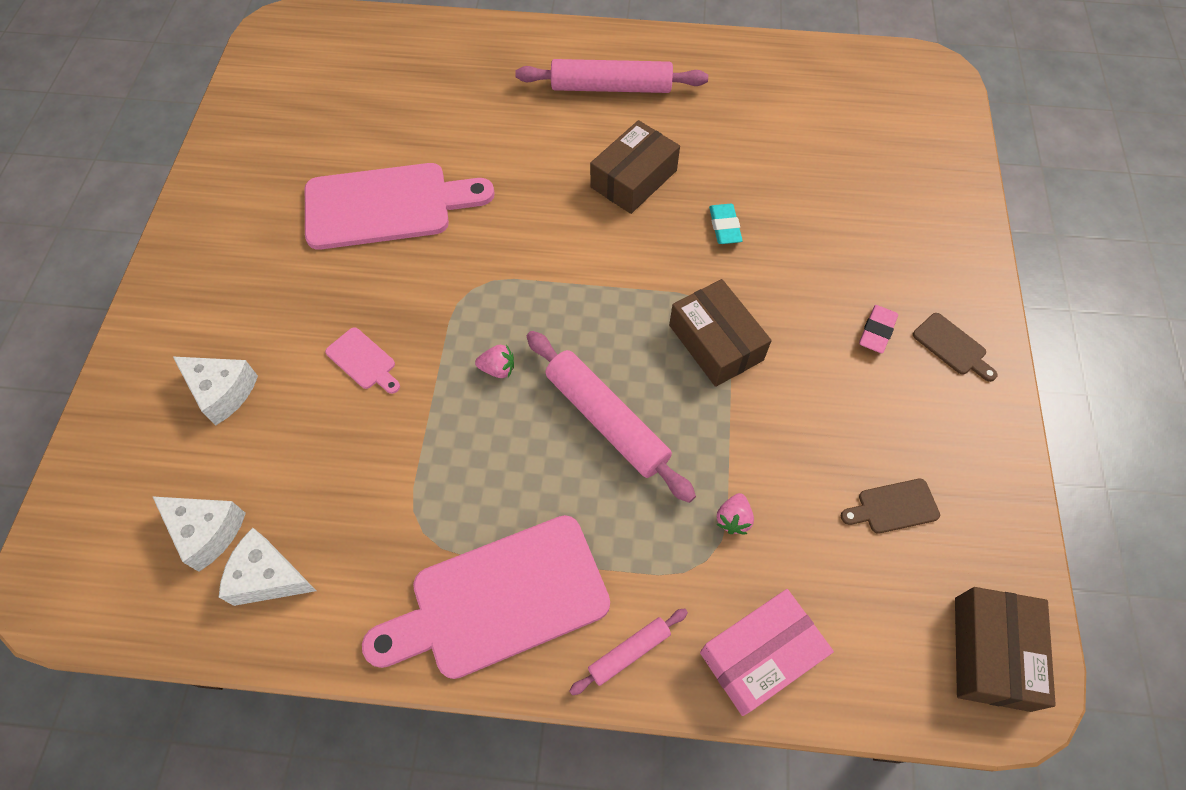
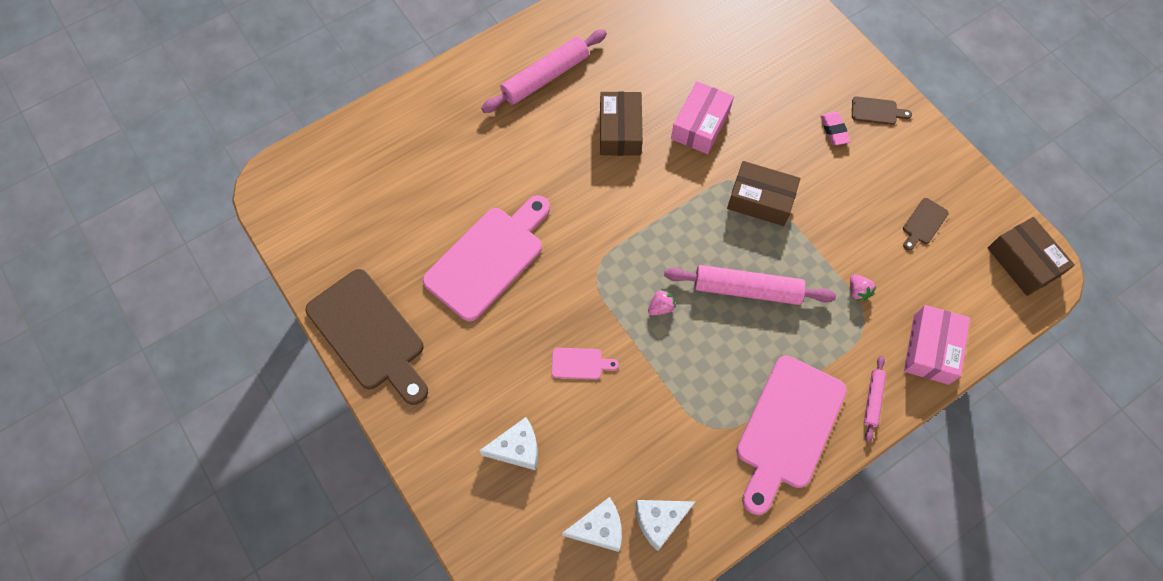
camera: 40 degrees left, 5 degrees up
turquoise eraser [709,204,743,244] -> pink box [671,81,734,154]
none -> brown cutting board [306,269,428,405]

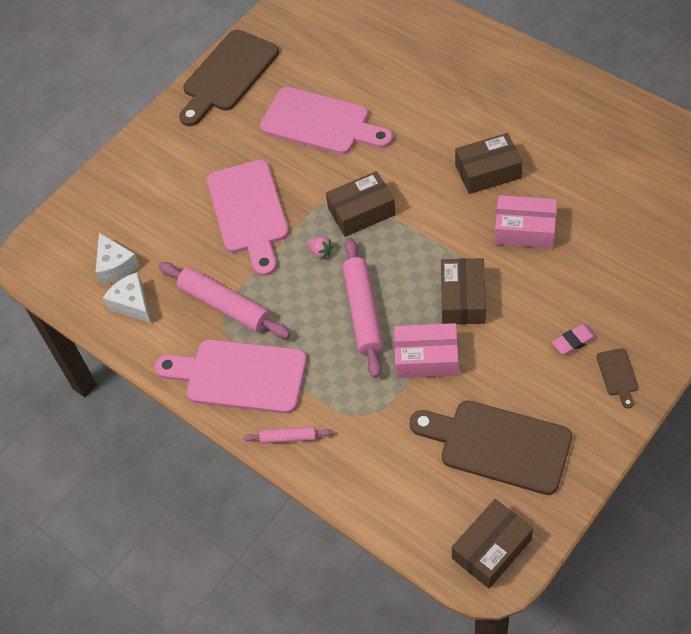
camera: 80 degrees right, 10 degrees down
white cheese [479,417,538,470] -> none
pink rolling pin [481,29,607,113] -> pink rolling pin moved to [159,262,291,338]
pink cutting board [551,348,619,379] -> pink cutting board [207,160,289,276], size x2.36
pink strawberry [850,274,876,301] -> none
brown cutting board [903,198,949,251] -> brown cutting board [410,401,572,495], size x2.36
pink box [904,305,970,385] -> pink box moved to [394,323,459,378]
none -> brown box [326,171,396,237]

